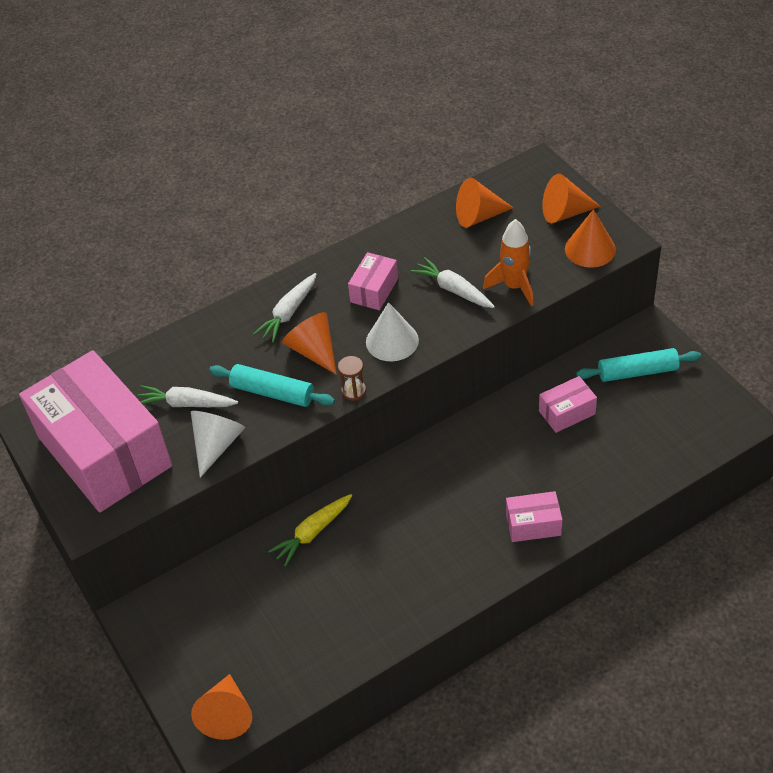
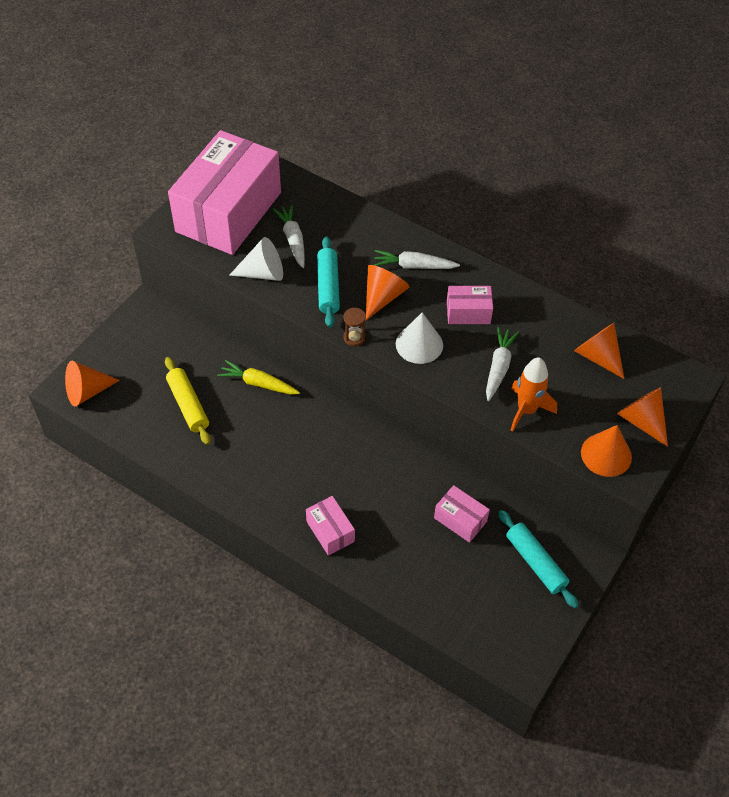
camera: 60 degrees right, 5 degrees up
none -> yellow rolling pin [165,357,211,445]

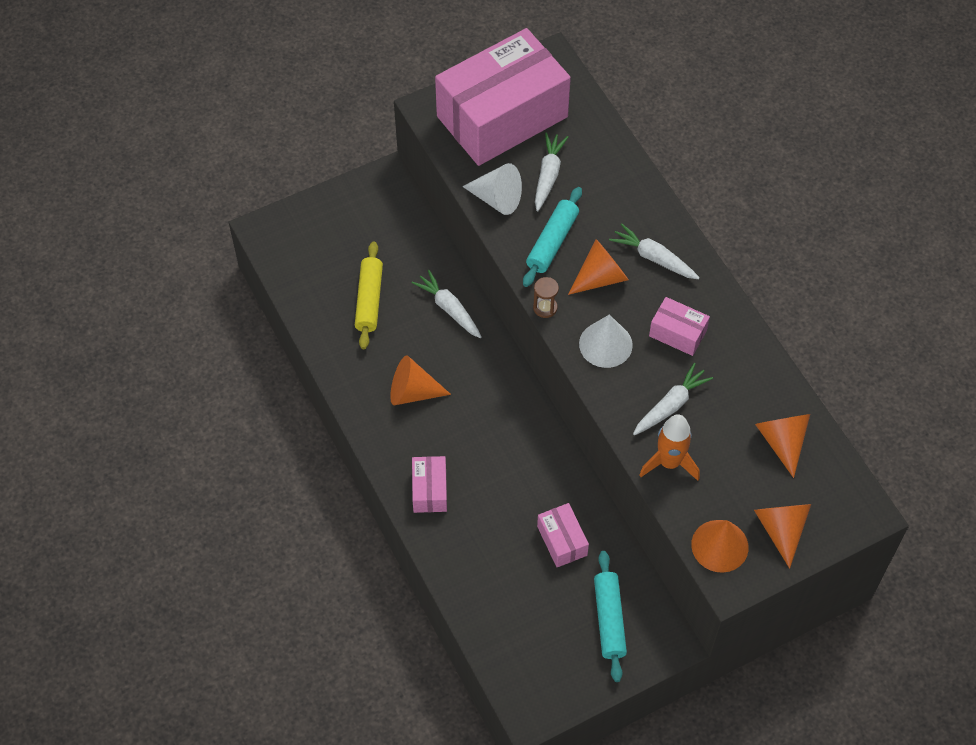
camera: 30 degrees right, 5 degrees up
orange cone [65,361,120,406] -> orange cone moved to [390,355,451,405]
yellow carrot [217,360,300,395] -> white carrot [412,270,482,338]

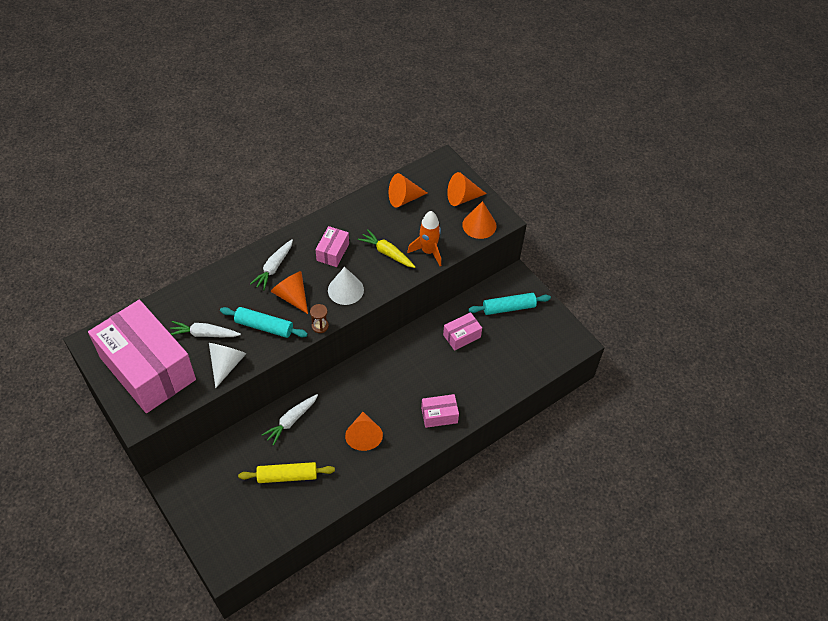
camera: 100 degrees left, 5 degrees down
white carrot [633,363,713,435] -> yellow carrot [358,229,415,268]

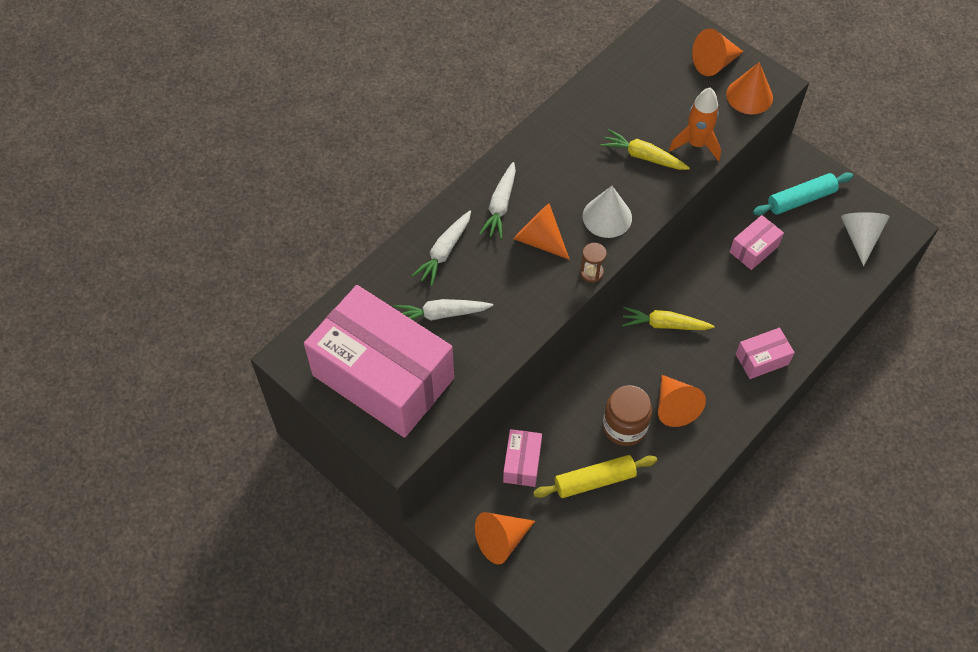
camera: 10 degrees left, 5 degrees up
white cone [209,343,246,388] -> white cone moved to [841,212,890,266]
turquoise rolling pin [220,307,308,338] -> none
white carrot [262,394,318,446] -> white carrot moved to [412,211,471,286]
pink box [315,226,349,267] -> pink box moved to [503,429,542,487]
orange cone [389,173,427,208] -> orange cone moved to [475,512,535,564]
none -> brown jar [603,385,652,446]
none -> yellow carrot [622,307,715,330]

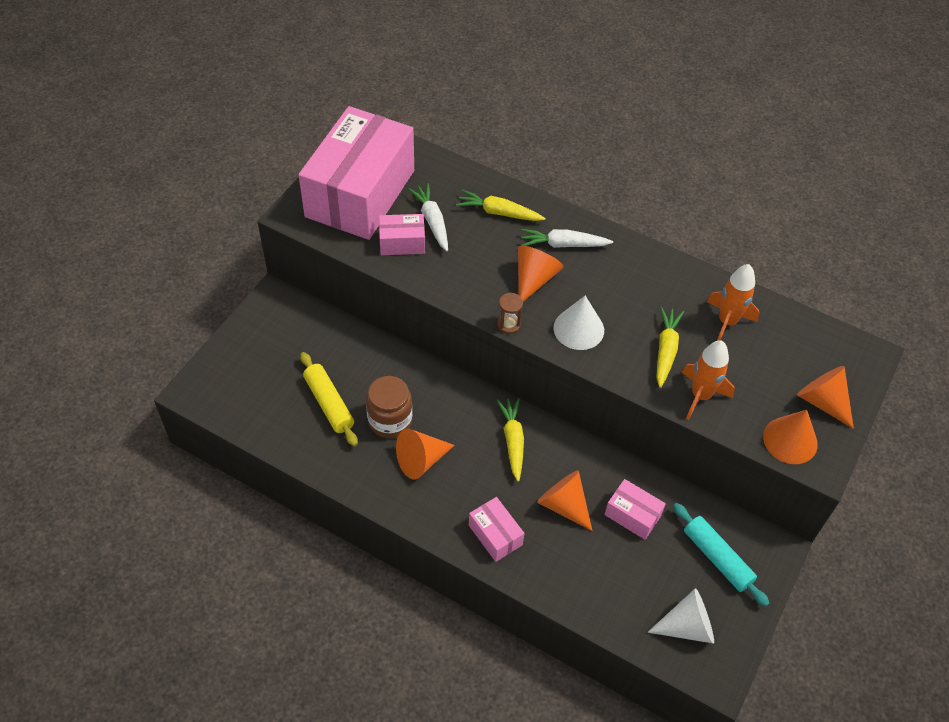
camera: 75 degrees right, 5 degrees down
white carrot [412,211,471,286] -> yellow carrot [456,190,545,221]
orange cone [475,512,535,564] -> orange cone moved to [537,470,592,531]
pink box [503,429,542,487] -> pink box moved to [379,214,425,255]
none -> orange rocket [707,264,760,341]

